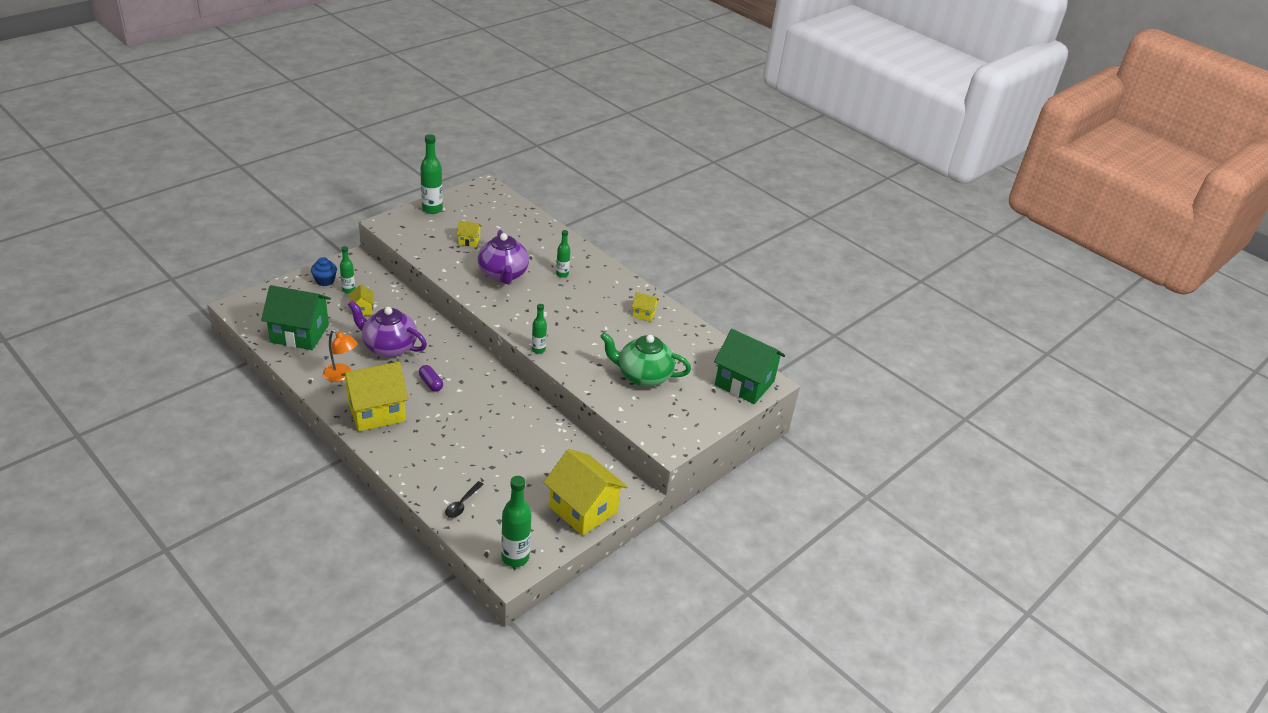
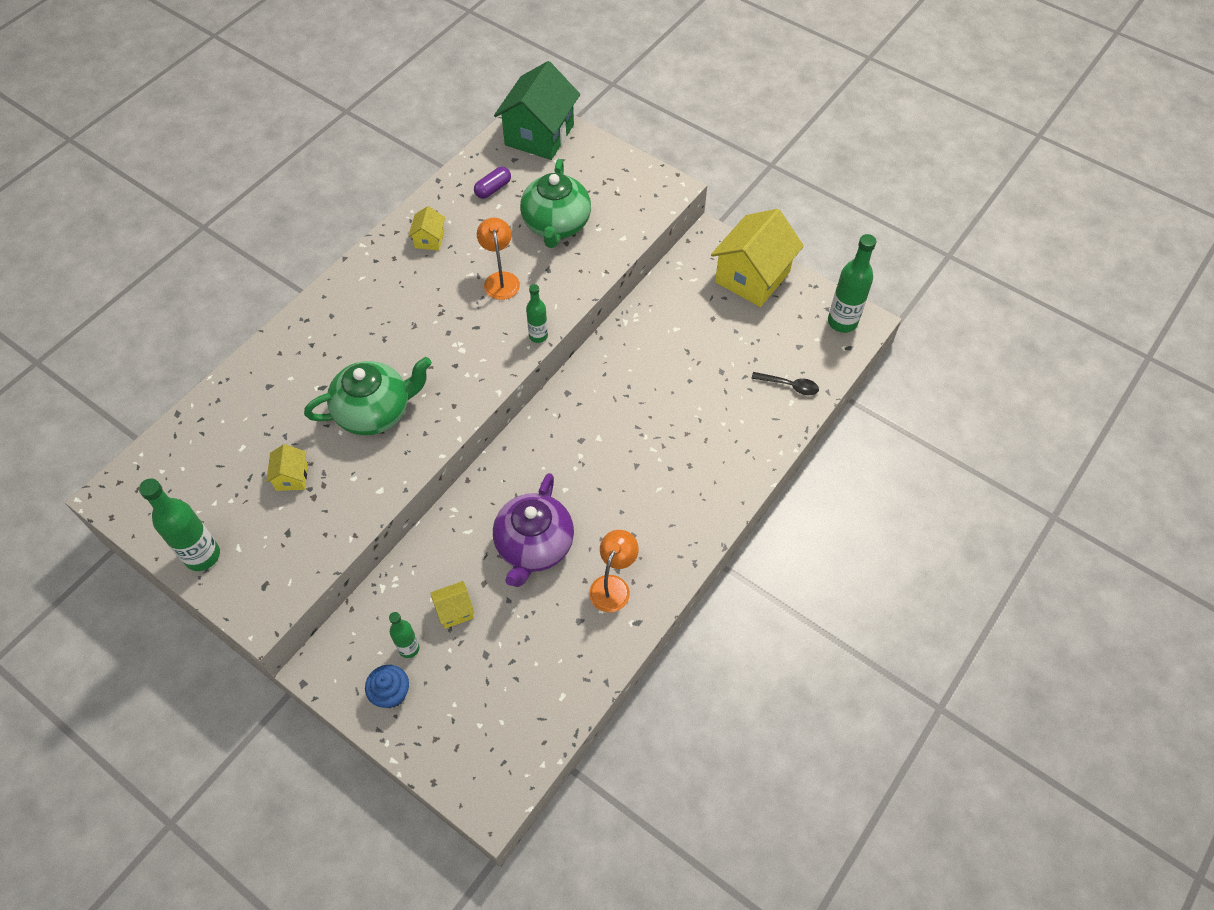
camera: 95 degrees left, 20 degrees up
green house [261,285,331,350] -> none
yellow house [341,362,409,432] -> none
purple capsule [419,365,443,392] -> purple capsule moved to [474,167,511,199]
purple teapot [478,230,529,284] -> green teapot [304,357,432,435]
green bottle [556,230,570,278] -> none
none -> orange lamp [477,218,520,300]

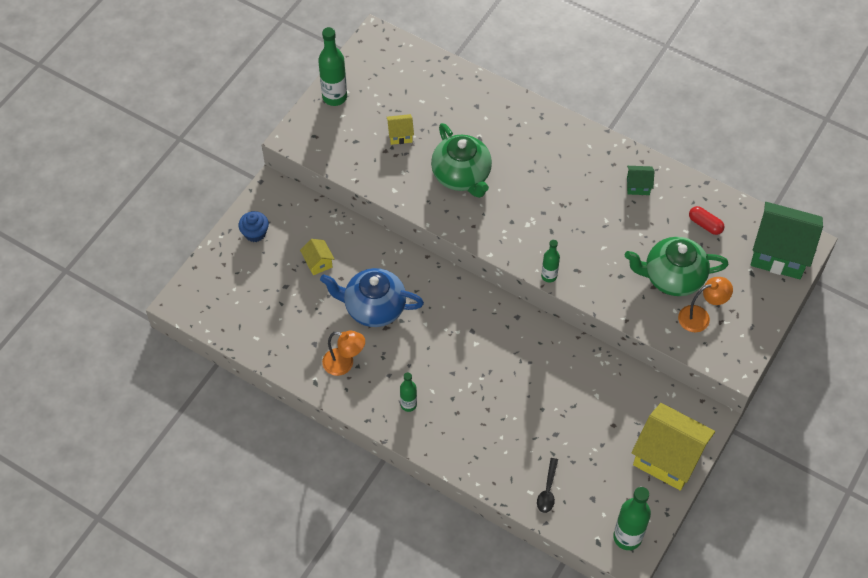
camera: 85 degrees right, 0 degrees up
green bottle [389,612,420,658] -> green bottle moved to [400,372,417,412]
yellow house [408,206,445,251] -> green house [627,166,654,195]
purple capsule [474,167,511,199] -> red capsule [689,206,725,235]
orange lamp [477,218,520,300] -> orange lamp moved to [678,277,733,332]
purple teapot [493,473,574,587] -> blue teapot [320,268,424,327]

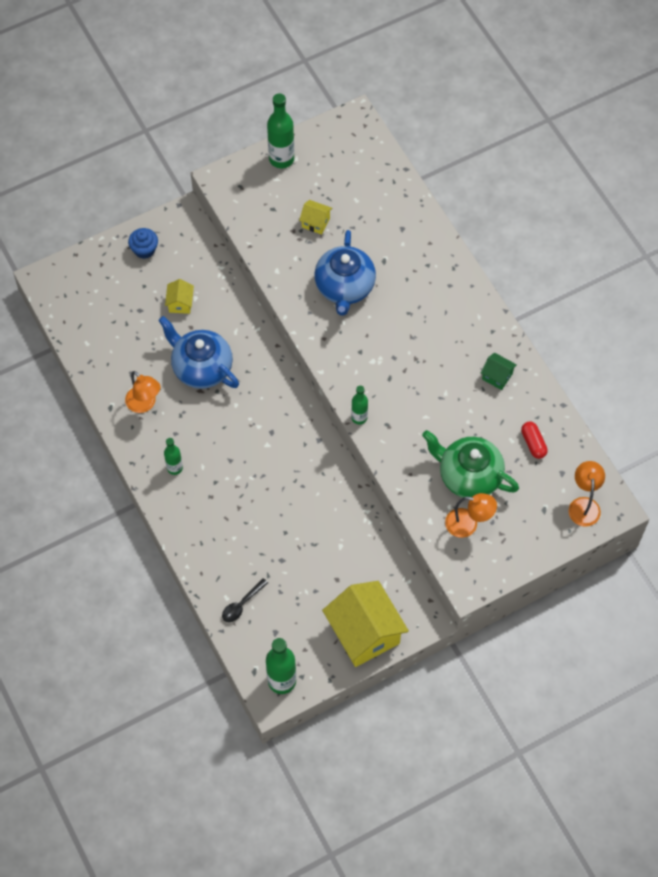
camera: 30 degrees right, 5 degrees up
green teapot [431,123,492,198] -> blue teapot [314,230,376,316]
green house [751,202,823,279] -> orange lamp [568,461,605,527]

